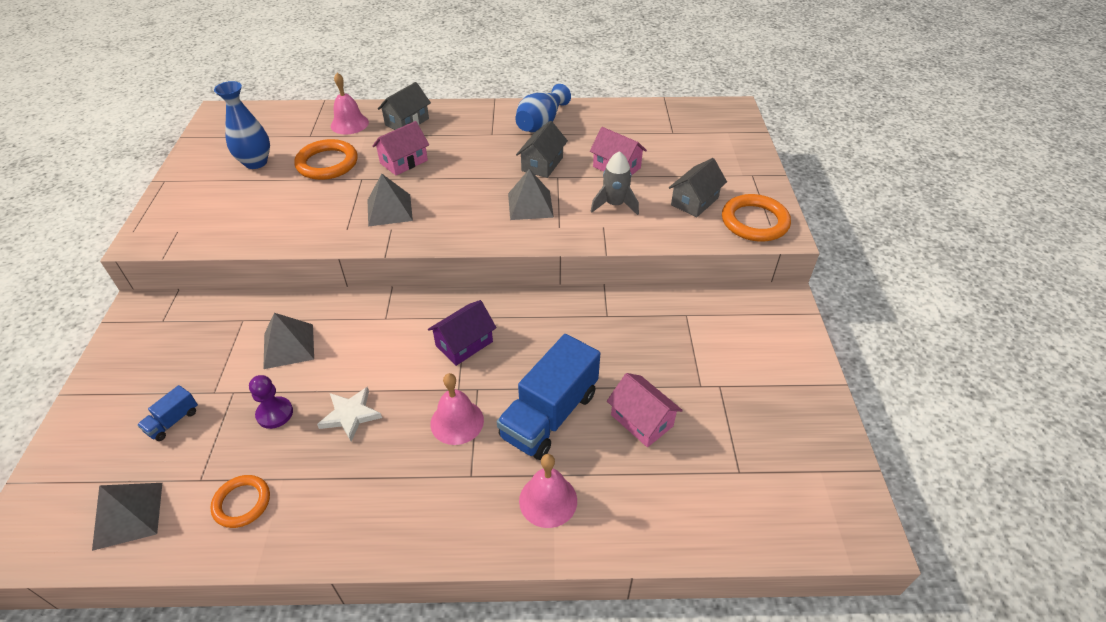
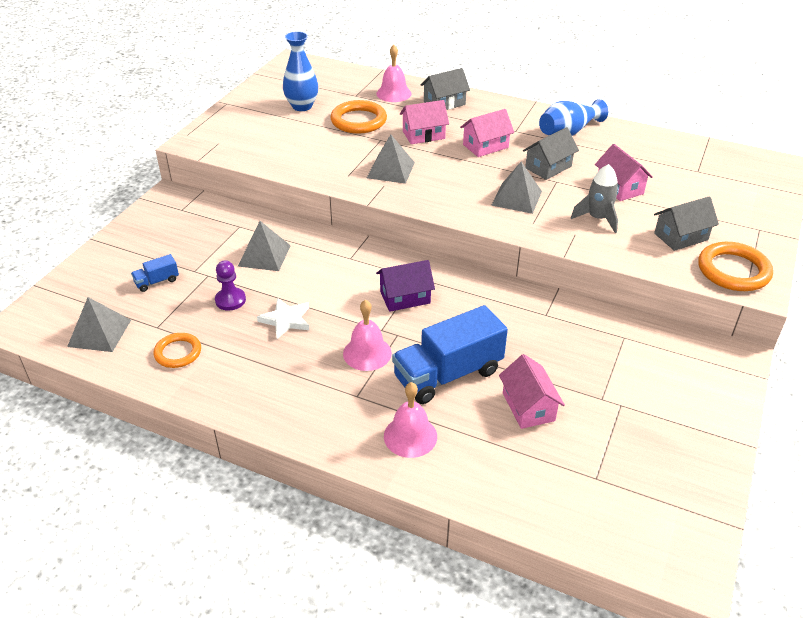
camera: 25 degrees right, 5 degrees down
none -> pink house [460,109,514,157]

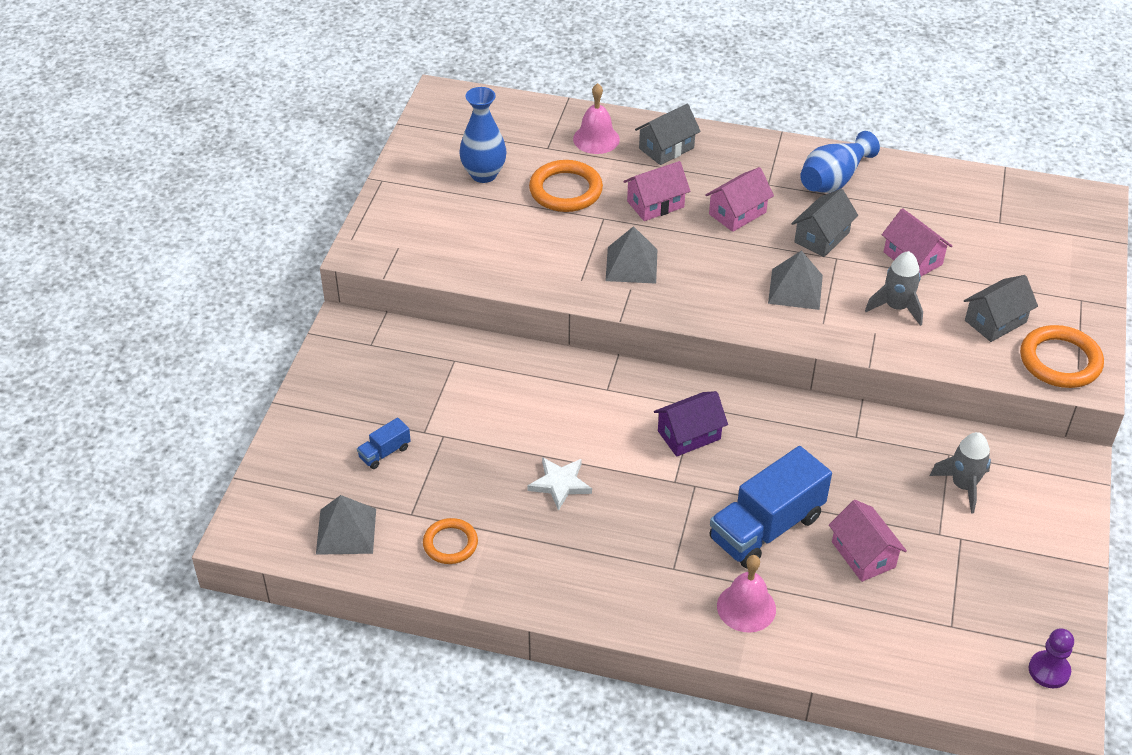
camera: 10 degrees left, 5 degrees up
purple pawn [215,260,246,311] -> purple pawn moved to [1029,628,1074,688]
grey pyramid [238,221,291,271] -> none
pink bell [343,300,392,371] -> none
none -> grey rocket [929,432,991,513]

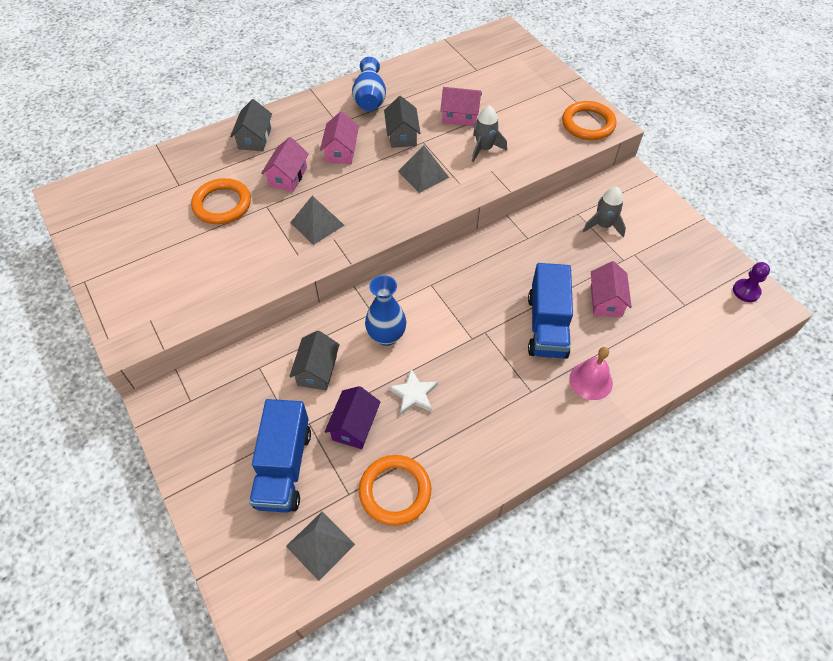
camera: 45 degrees left, 10 degrees up
blue truck [357,418,411,469] -> blue truck [249,399,311,513], size x2.25
orange ring [423,518,478,564] -> orange ring [359,455,431,526], size x1.58
blue vase [459,87,506,183] -> blue vase moved to [365,275,406,346]
pink bell [573,83,620,154] -> none
purple house [654,391,728,457] -> purple house moved to [325,386,381,449]
pink house [829,500,907,582] -> pink house turned 75 degrees clockwise [591,261,632,317]
grey house [964,275,1038,342] -> grey house moved to [289,331,340,390]

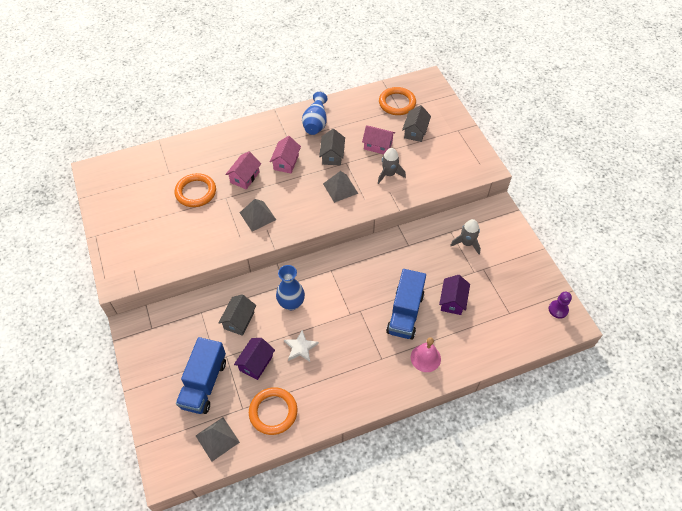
camera: 10 degrees right, 0 degrees up
grey house [230,99,272,151] -> grey house moved to [402,105,431,142]
orange ring [562,101,616,140] -> orange ring moved to [379,87,416,115]
pink house [591,261,632,317] -> purple house [439,275,470,315]

